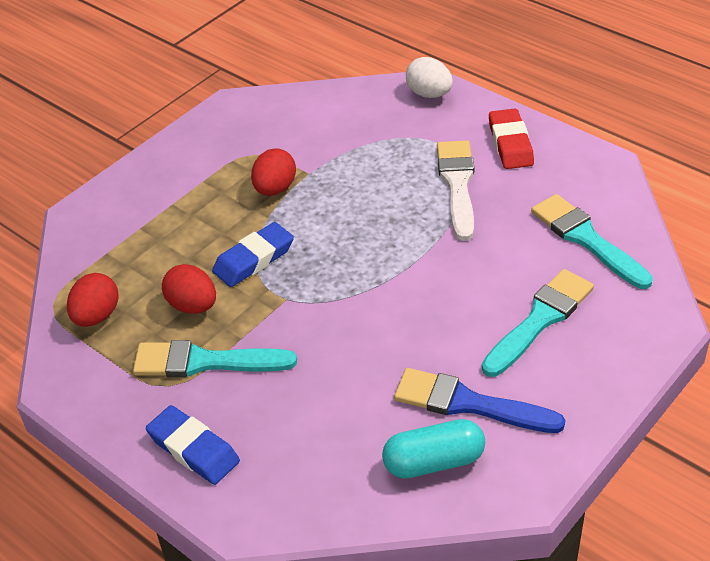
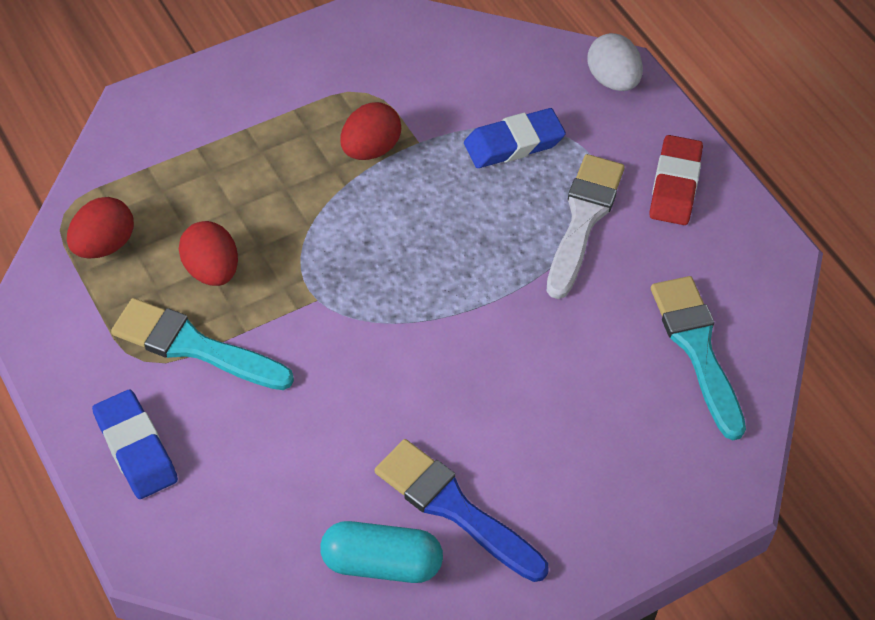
camera: 15 degrees right, 10 degrees up
blue eraser [212,222,294,287] -> blue eraser moved to [464,108,566,168]
turquoise brush [482,269,594,377] -> none

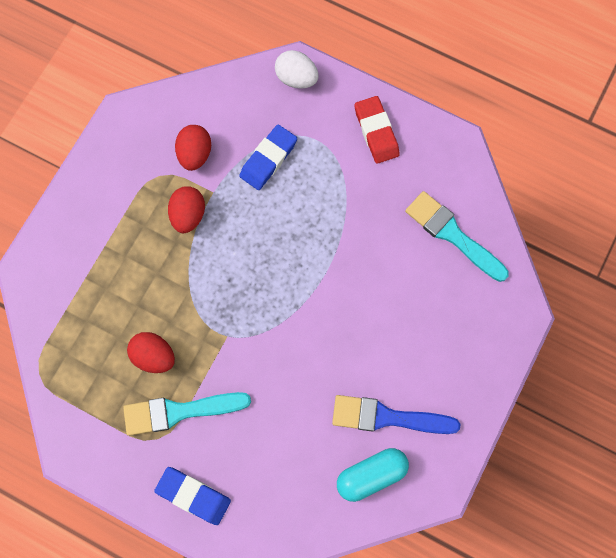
camera: 30 degrees left, 20 degrees up
red egg [67,197,134,259] -> red egg moved to [175,125,211,171]
white brush [547,154,625,299] -> none

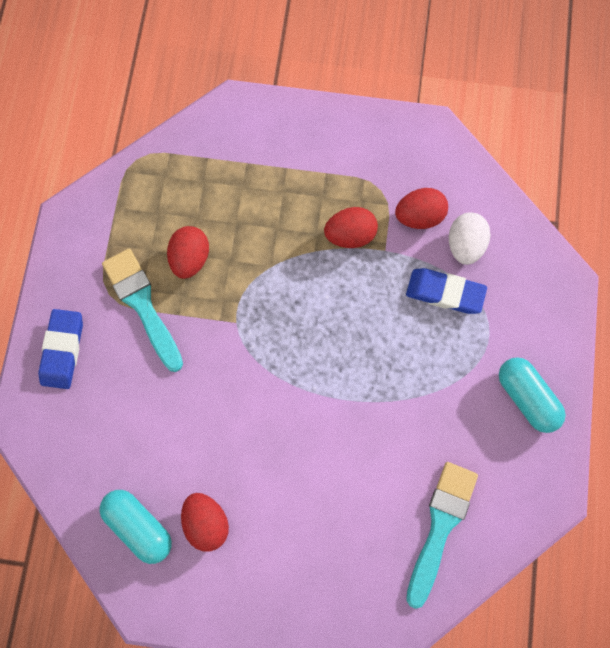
camera: 70 degrees right, 0 degrees up
white egg [275,50,318,88] -> white egg moved to [449,213,490,265]
blue brush [332,395,460,434] -> red egg [181,493,229,552]
red eraser [354,96,400,164] -> turquoise capsule [499,357,566,433]

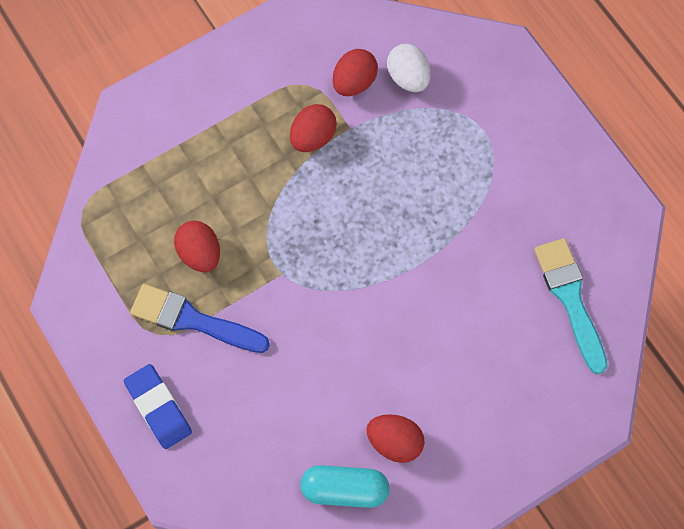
camera: 40 degrees left, 5 degrees down
turquoise brush [102,249,183,372] -> blue brush [130,284,270,353]
blue eraser [406,268,487,314] -> none
turquoise capsule [499,357,566,433] -> none

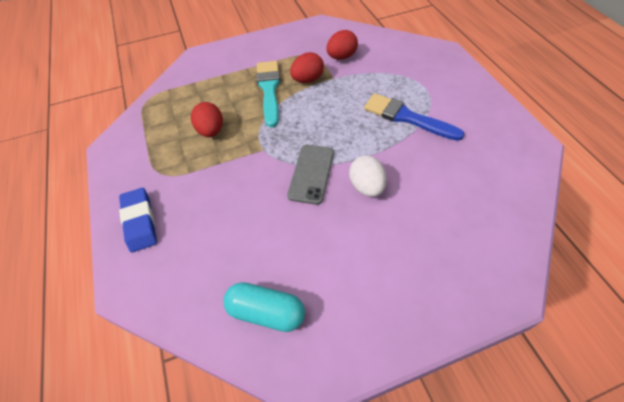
camera: 15 degrees right, 15 degrees down
blue brush [130,284,270,353] -> blue brush moved to [364,93,464,141]
red egg [366,414,424,463] -> none
white egg [387,44,431,92] -> white egg moved to [349,155,387,197]
turquoise brush [534,238,608,374] -> turquoise brush moved to [257,61,280,127]
none -> grey phone [287,145,334,205]

